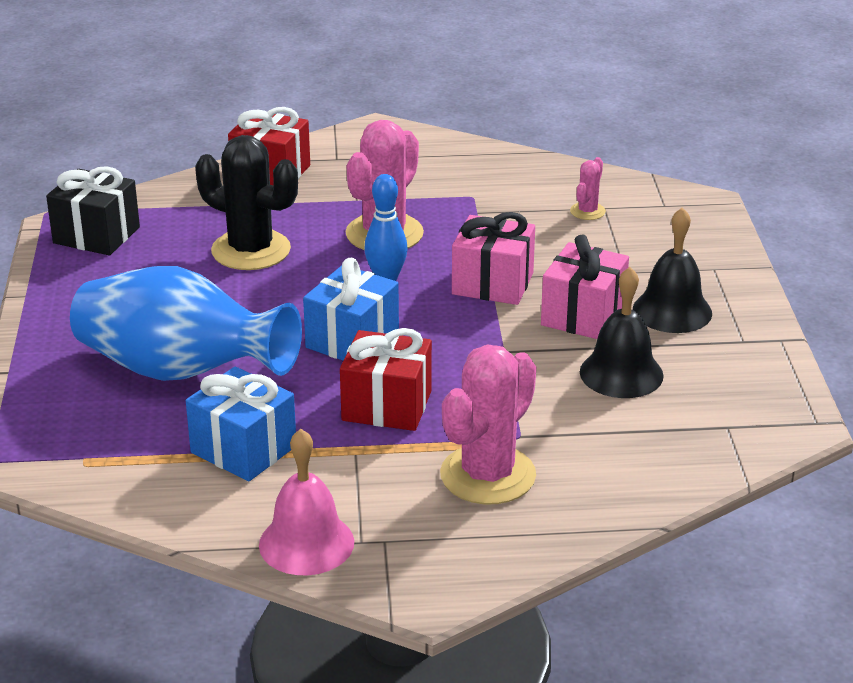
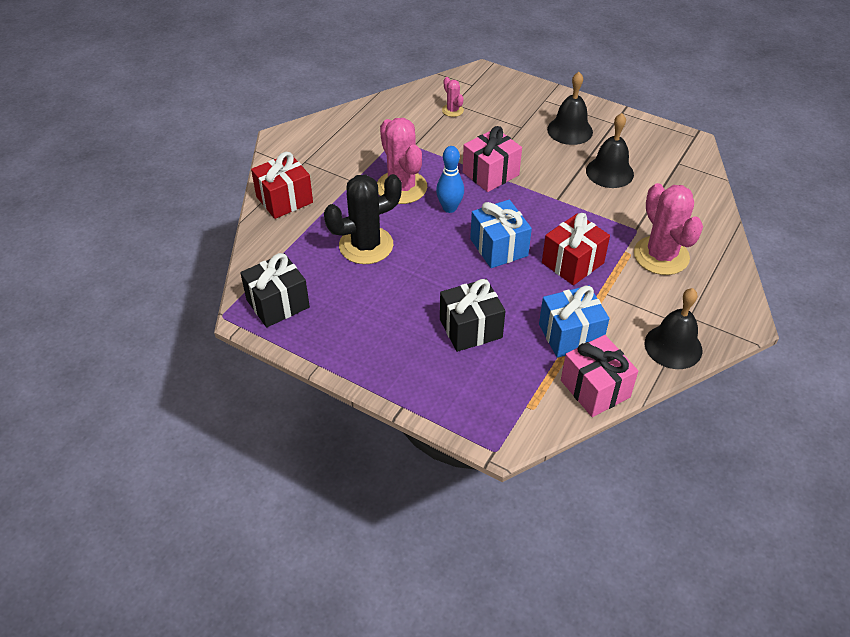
camera: 55 degrees left, 15 degrees up
blue vase [70,266,302,381] -> black gift [440,279,505,352]
pink bell [259,429,354,575] -> black bell [645,288,702,369]
pink gift [541,234,629,339] -> pink gift moved to [561,335,638,417]

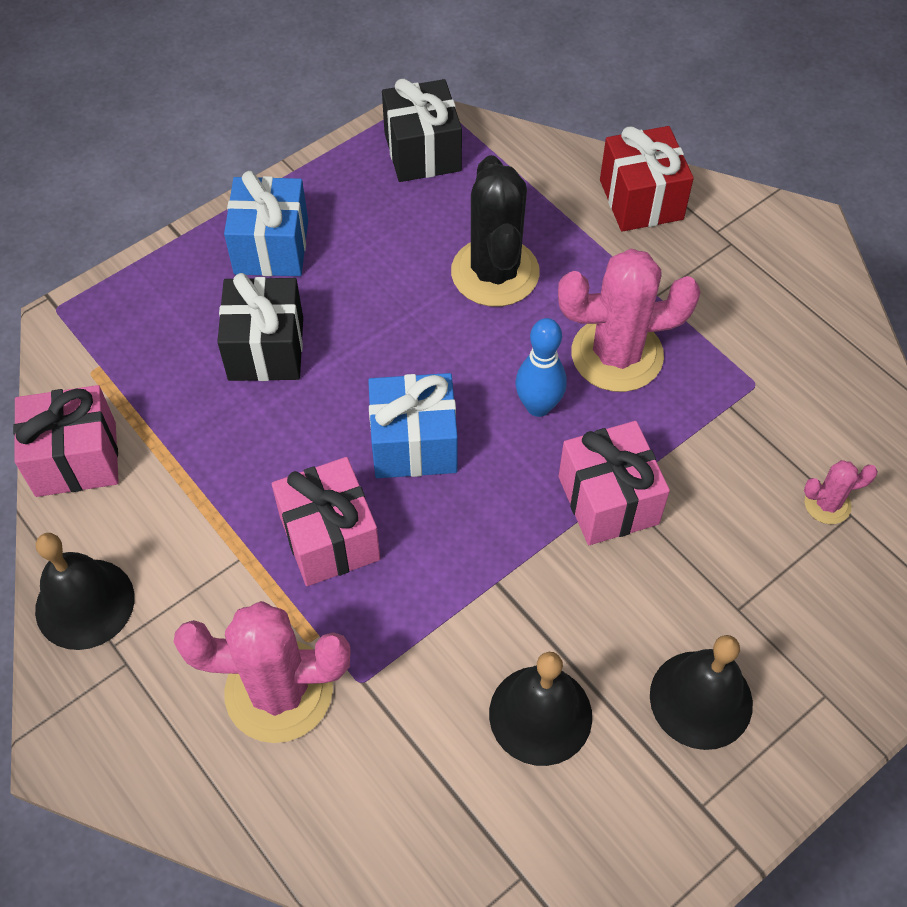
camera: 110 degrees right, 10 degrees up
blue gift [539,285,609,358] -> blue gift moved to [224,171,308,276]
red gift [542,213,610,285] -> pink gift [272,457,380,586]

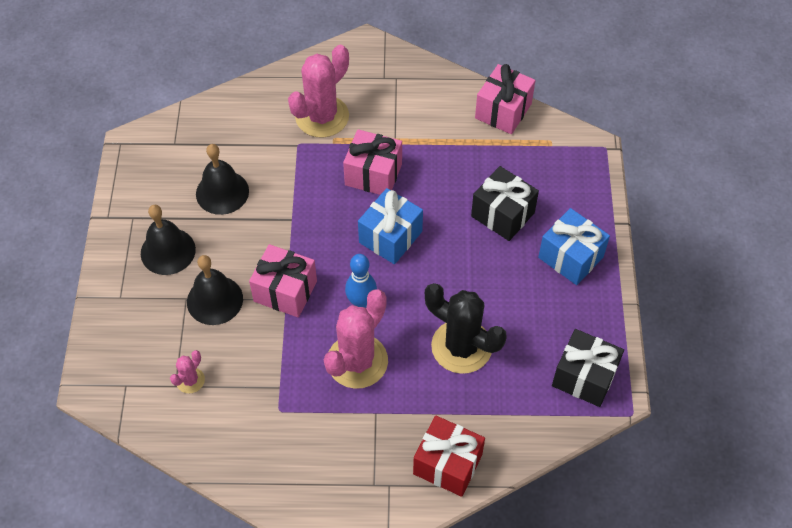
camera: 130 degrees right, 0 degrees up
black bell [35,533,135,650] -> black bell moved to [187,255,243,325]

